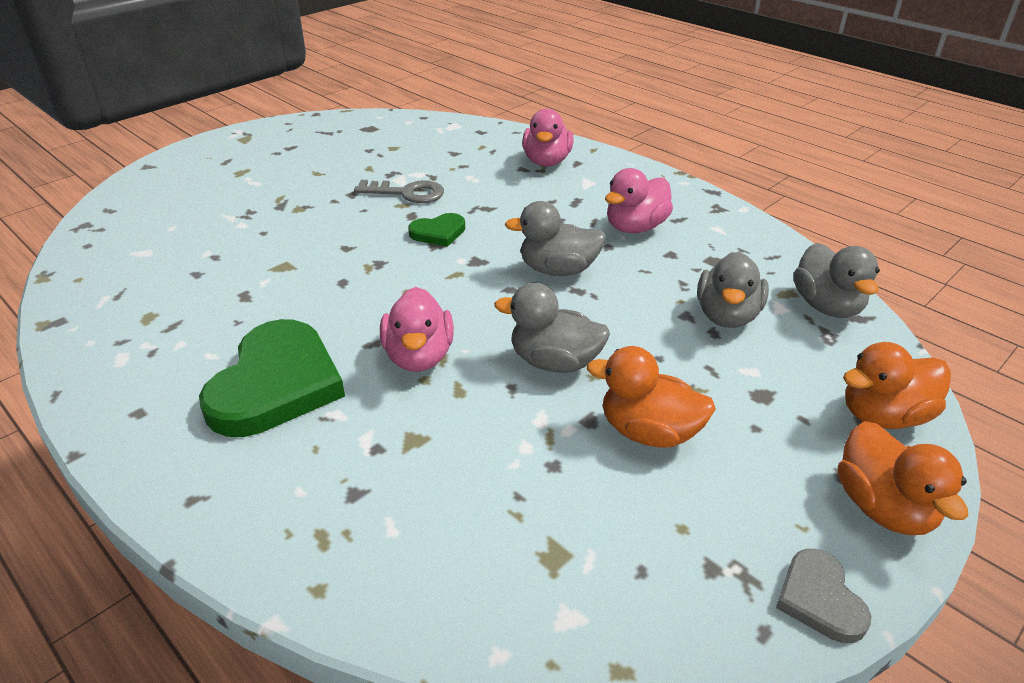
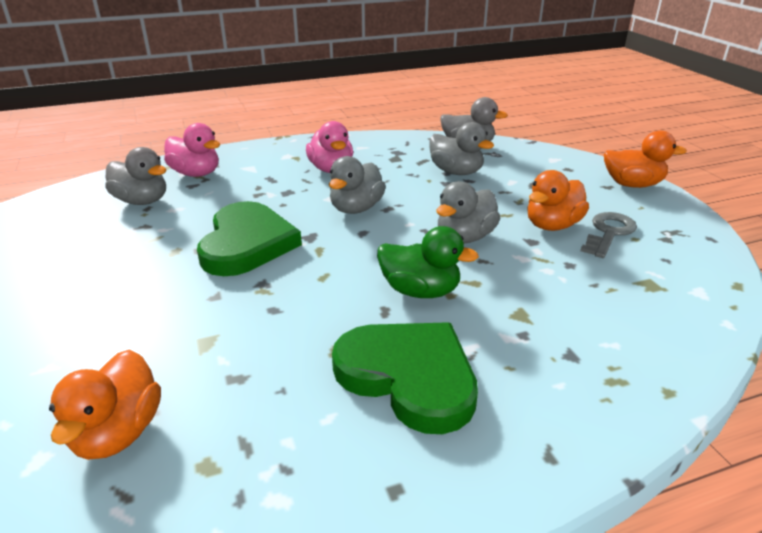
camera: 65 degrees left, 5 degrees down
grey key [354,180,444,203] -> grey key moved to [580,212,637,258]
pink duck [380,287,454,372] -> green duck [377,226,479,298]
green heart [408,213,465,247] -> green heart [197,201,302,276], size x2.04
grey heart [776,549,871,643] -> none
orange duck [843,342,951,429] -> orange duck moved to [49,350,161,460]
none -> grey duck [105,147,166,205]

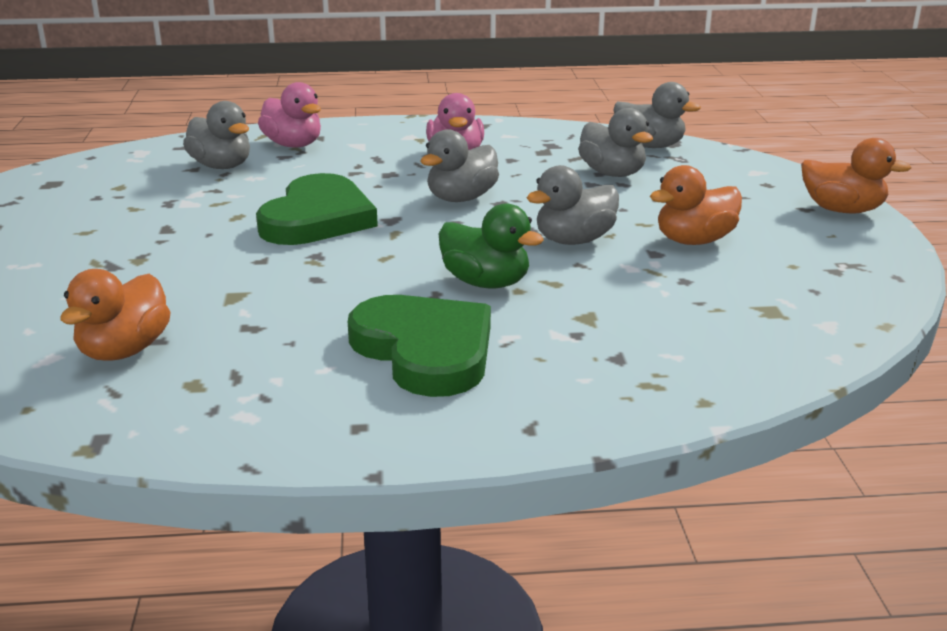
camera: 15 degrees right, 5 degrees down
grey key [580,212,637,258] -> none

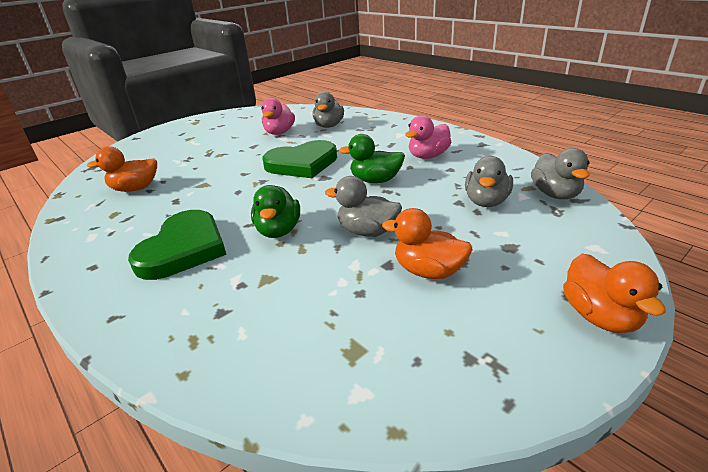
camera: 55 degrees right, 5 degrees up
pink duck [258,82,321,148] -> pink duck moved to [261,98,295,135]
grey duck [420,129,499,202] -> green duck [339,134,405,183]

